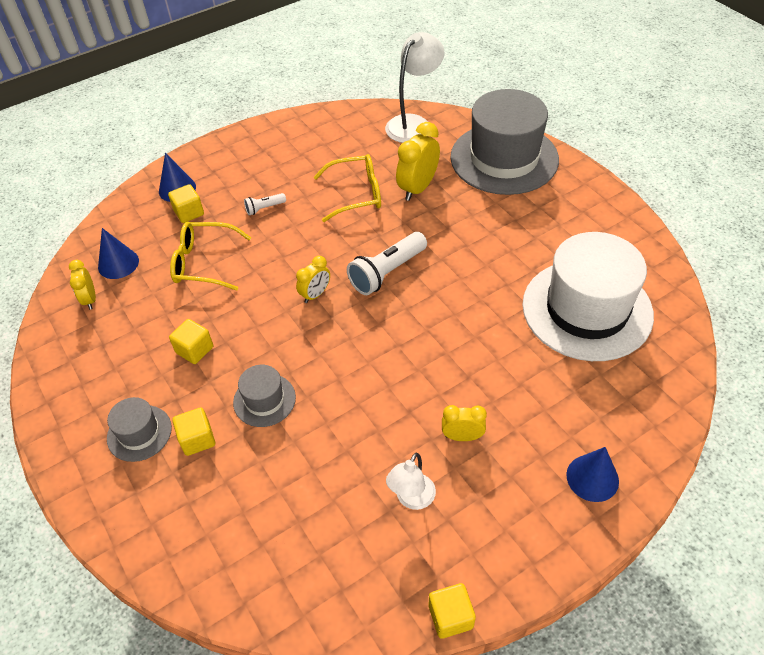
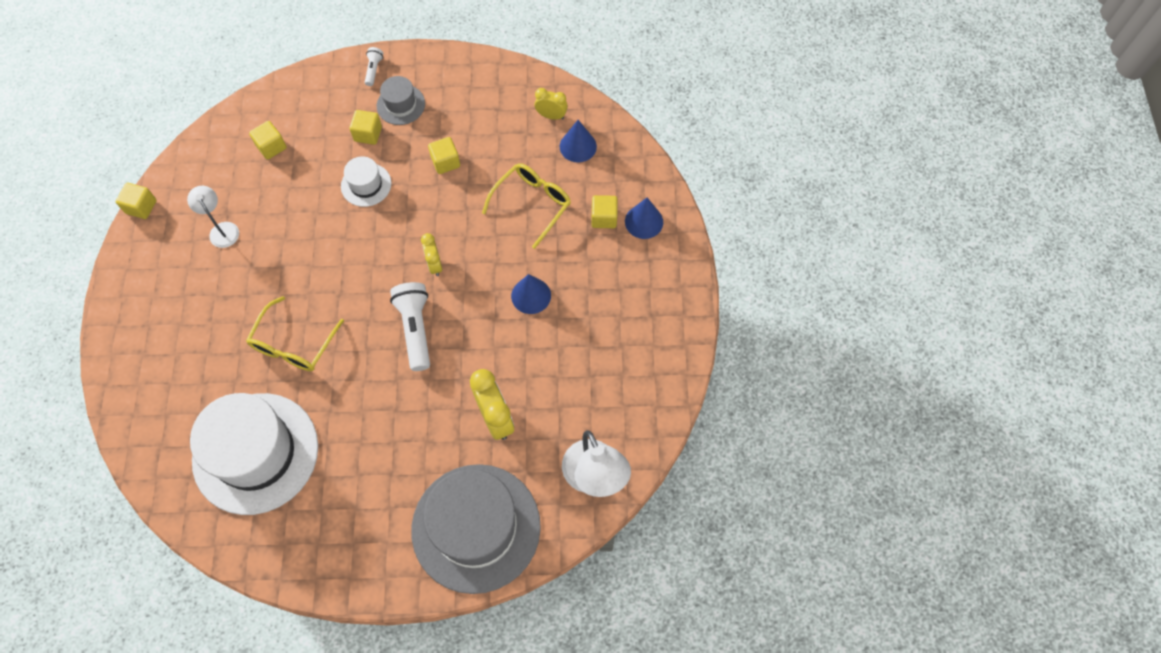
camera: 120 degrees right, 15 degrees up
grey hat [233,365,296,427] -> white hat [341,156,391,207]
white flashlight [244,193,286,215] -> white flashlight moved to [365,47,383,86]
yellow glasses [314,154,381,222] -> yellow glasses moved to [246,296,344,371]
yellow clock [442,405,487,441] -> none
blue cone [566,447,619,502] -> blue cone moved to [511,274,551,314]
none -> yellow cube [249,121,287,160]

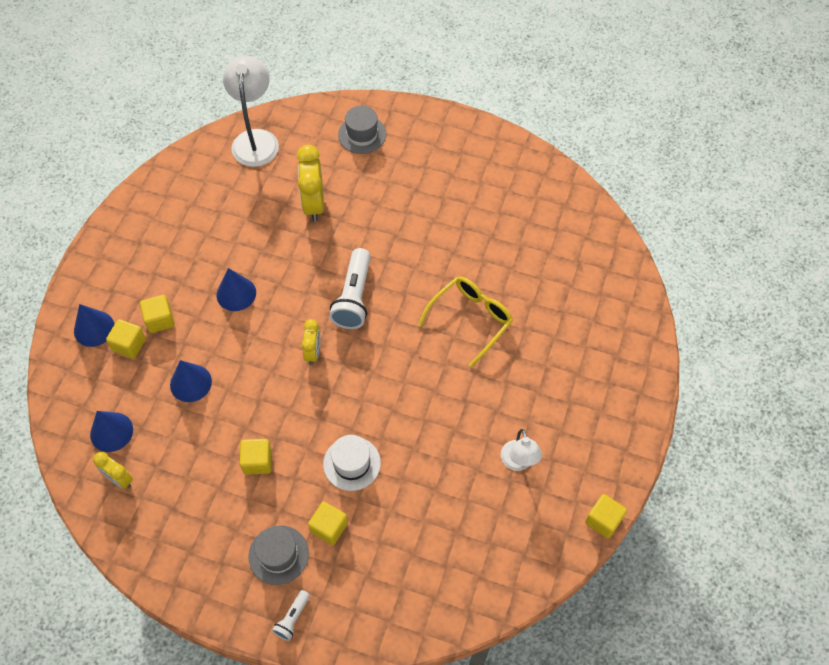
camera: 160 degrees left, 5 degrees down
white hat [190,393,318,515] -> none
yellow cube [249,121,287,160] -> yellow cube moved to [140,295,175,333]
grey hat [411,464,541,594] -> grey hat [338,106,386,154], size x0.45
yellow glasses [482,163,571,249] -> blue cone [170,360,212,402]

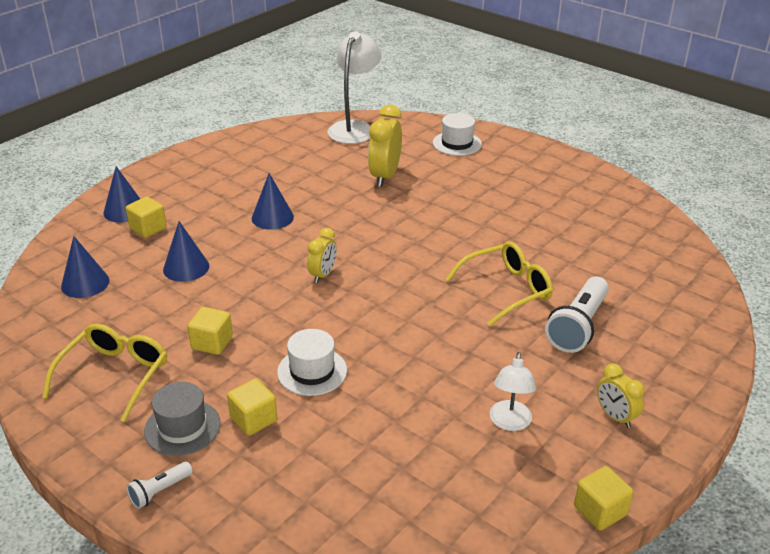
camera: 20 degrees right, 25 degrees down
yellow clock [93,452,133,489] -> yellow clock moved to [597,363,645,428]
yellow cube [140,295,175,333] -> none
white flashlight [329,248,371,329] -> white flashlight moved to [545,277,609,353]
grey hat [338,106,386,154] -> white hat [433,113,482,156]
none -> yellow glasses [42,323,167,422]

